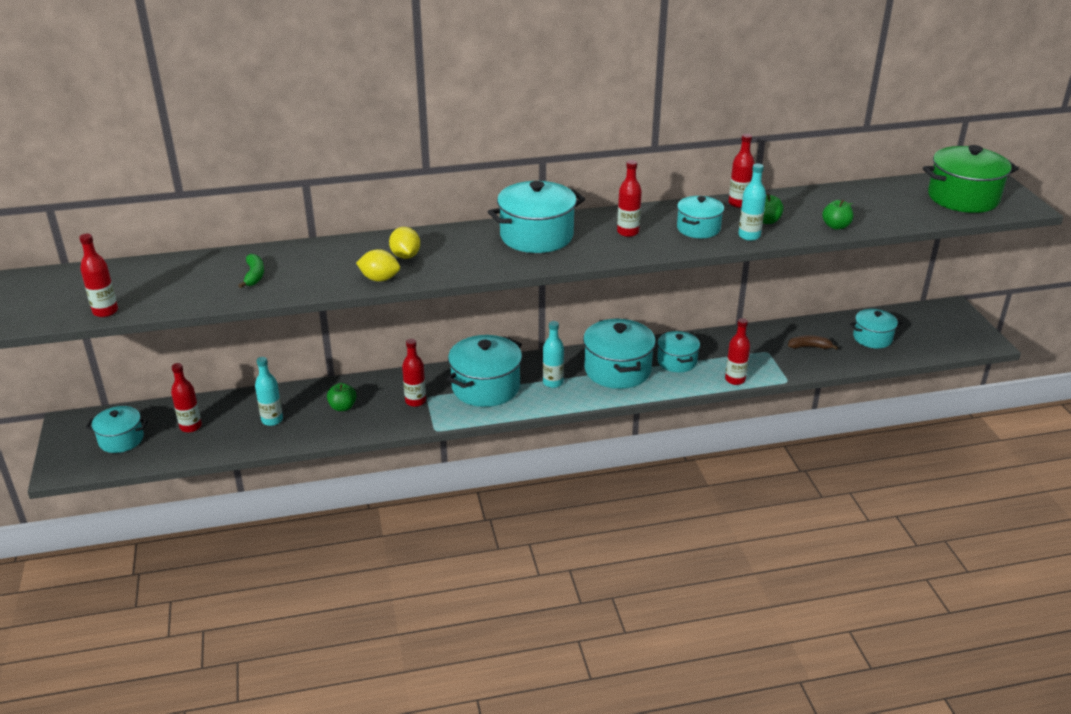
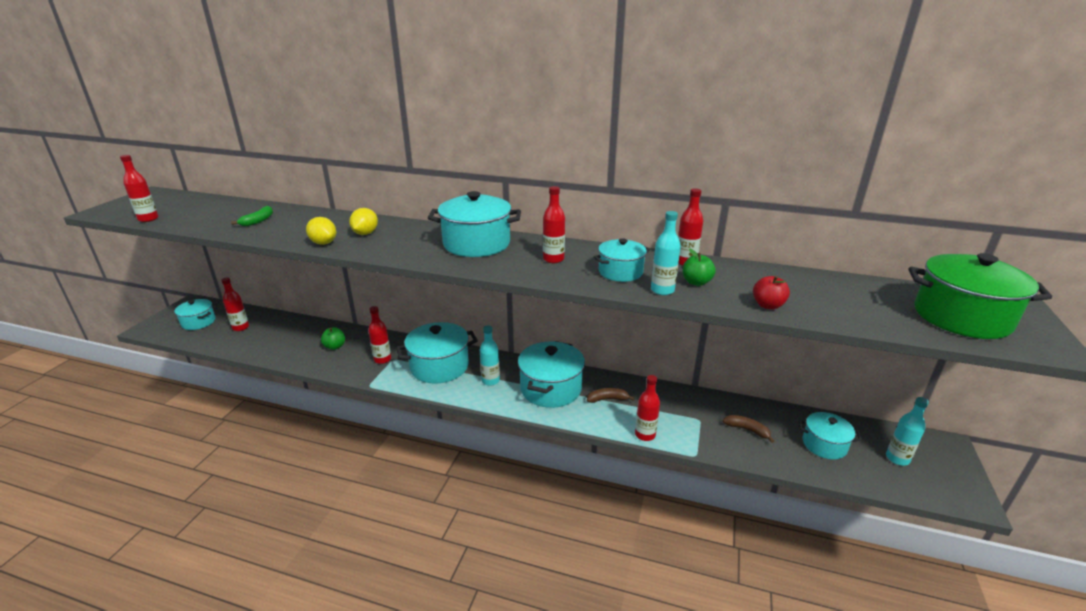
camera: 30 degrees right, 5 degrees down
turquoise bottle [255,357,283,426] -> turquoise bottle moved to [886,397,929,465]
turquoise pot [657,331,700,372] -> brown banana [587,388,635,403]
green apple [822,200,853,230] -> red apple [753,276,790,310]

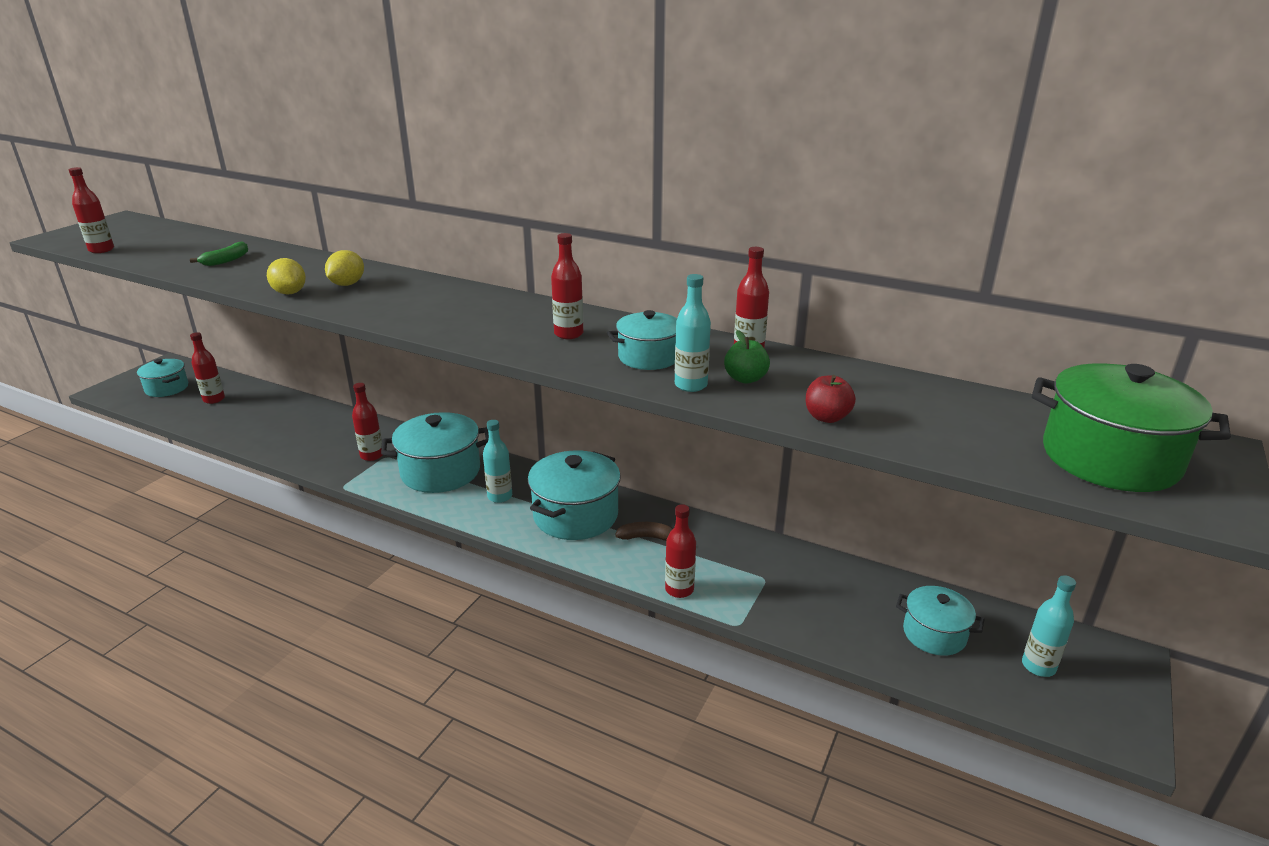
camera: 10 degrees right, 0 degrees up
green apple [321,327,345,350] -> none
turquoise pot [428,191,521,257] -> none
brown banana [723,415,774,443] -> none

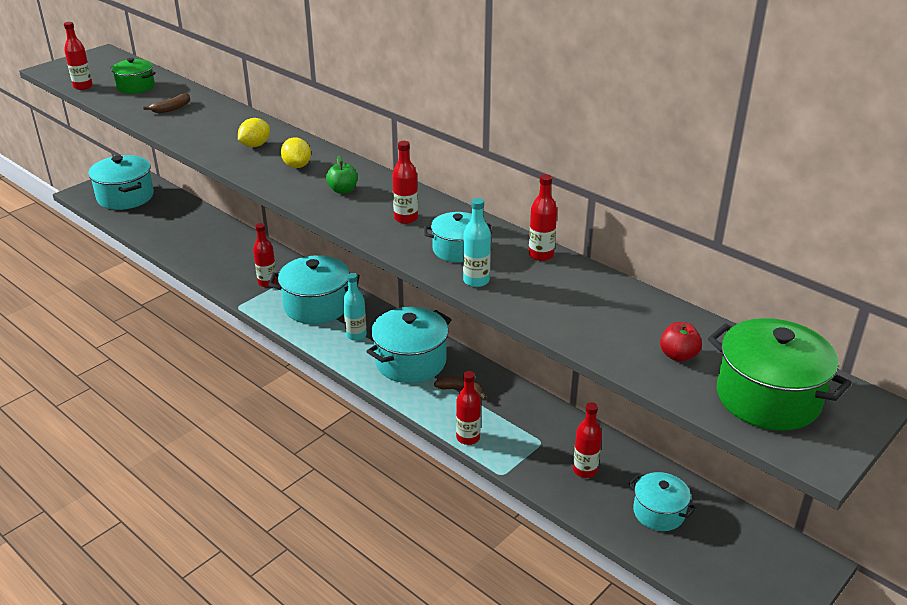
camera: 15 degrees right, 5 degrees up
turquoise pot [137,359,188,397] -> turquoise pot [88,155,154,210], size x1.67
green banana [190,242,248,266] -> brown banana [143,93,190,113]
red bottle [190,332,225,404] -> red bottle moved to [573,402,602,478]
yellow lemon [267,258,306,294] -> yellow lemon moved to [281,137,311,168]
green apple [724,330,770,384] -> green apple moved to [326,156,358,194]
red apple [806,375,856,423] -> red apple moved to [660,322,702,362]
turquoise bottle [1022,575,1076,677] -> none
none -> green pot [110,58,156,94]

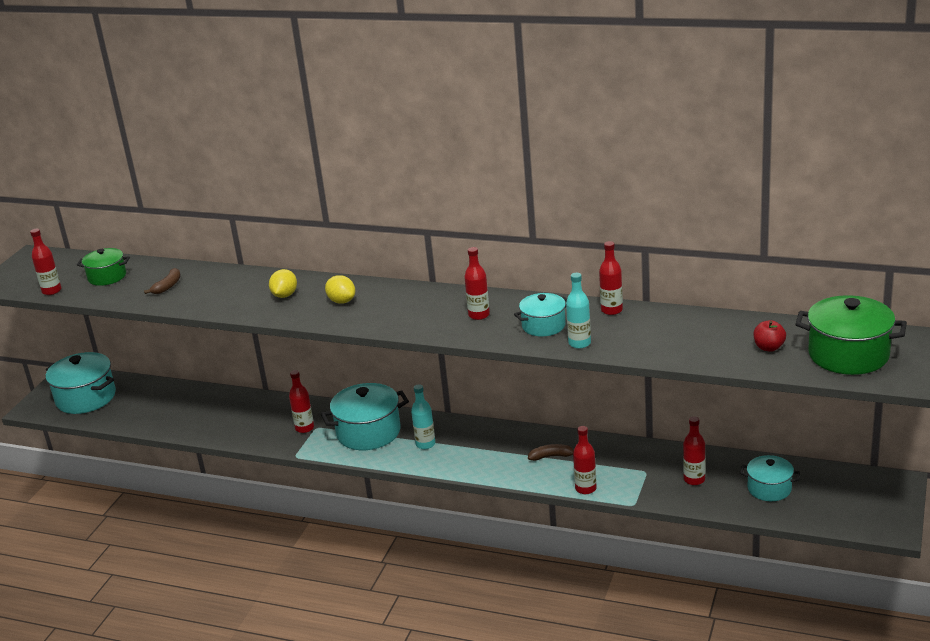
camera: 20 degrees left, 5 degrees down
green apple [326,156,358,194] -> none
turquoise pot [366,307,452,383] -> none

